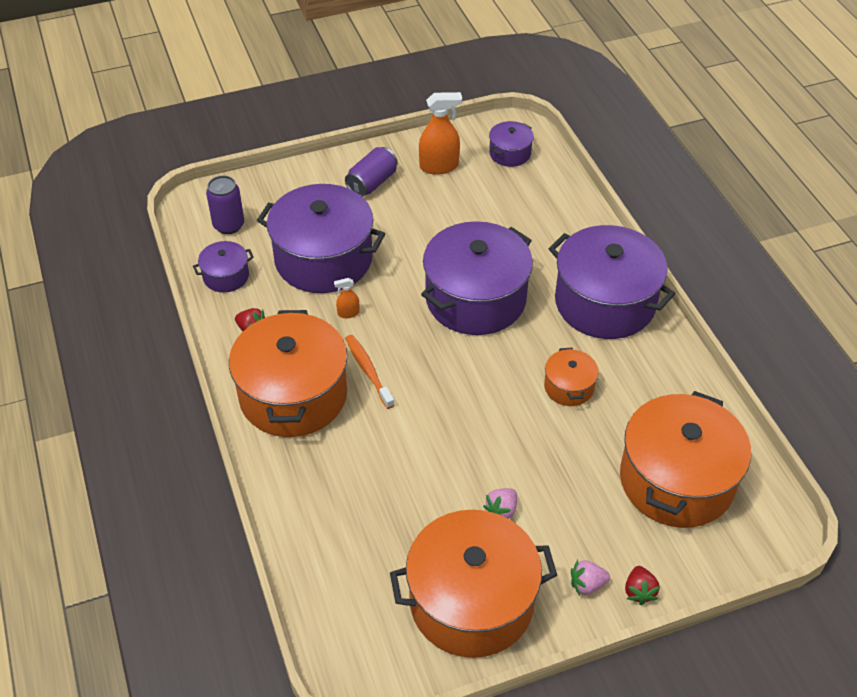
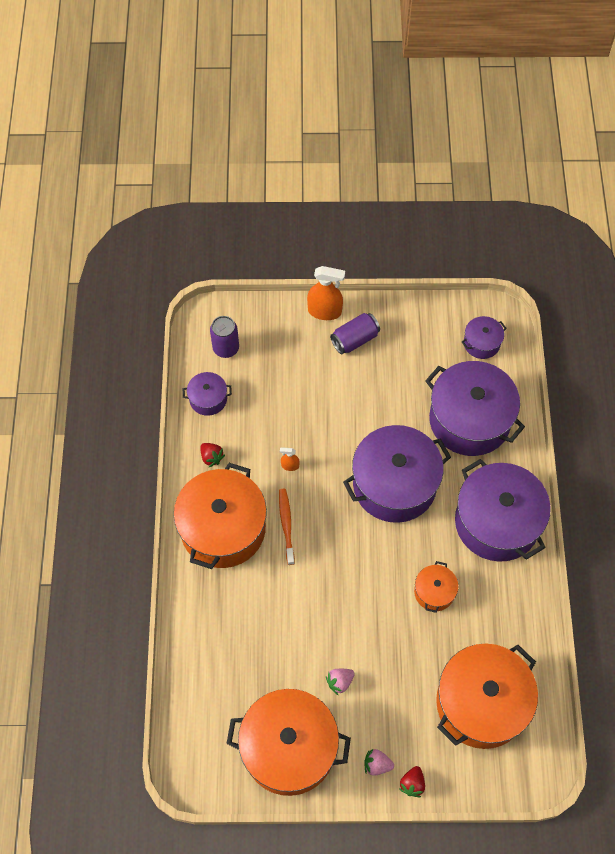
camera: 20 degrees right, 15 degrees up
purple pot [257,184,385,293] -> purple pot moved to [425,361,525,456]
orange spray bottle [419,92,462,175] -> orange spray bottle moved to [307,266,345,320]

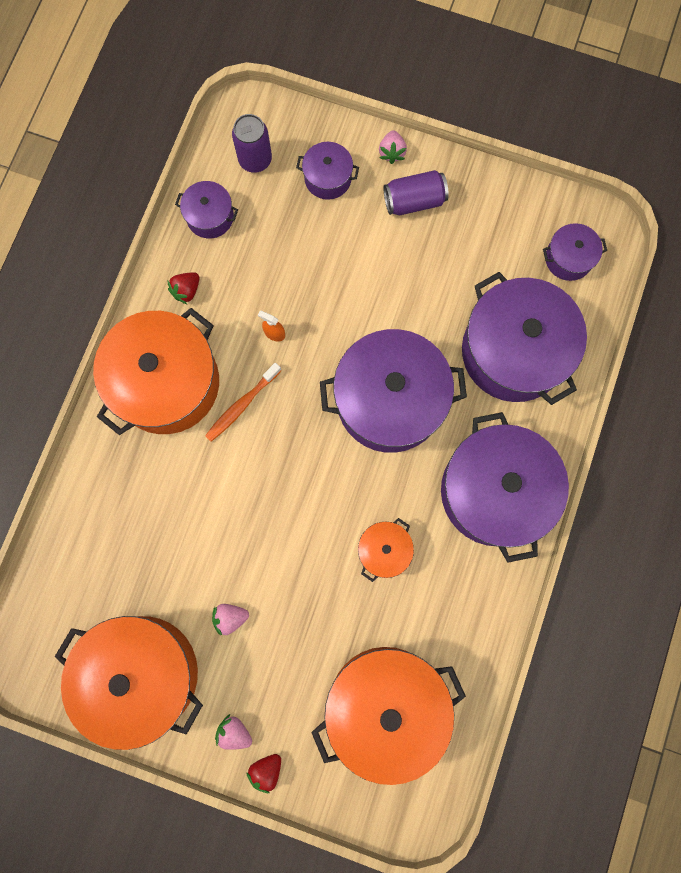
camera: 20 degrees right, 15 degrees up
red strawberry [200,443,225,468] -> red strawberry turned 60 degrees clockwise [167,272,200,305]
orange toothbrush [279,489,295,565] -> orange toothbrush turned 150 degrees counterclockwise [205,363,282,442]
orange spray bottle [307,266,345,320] -> pink strawberry [379,130,407,164]
none -> purple pot [296,142,359,200]

